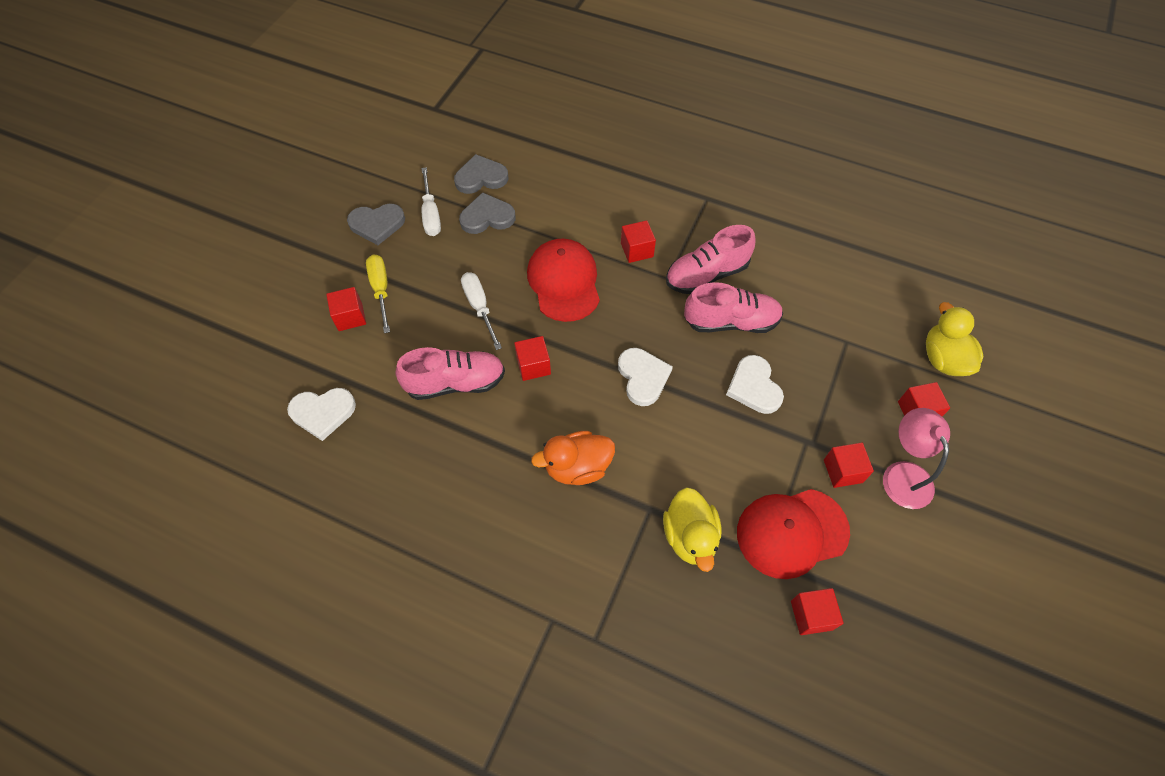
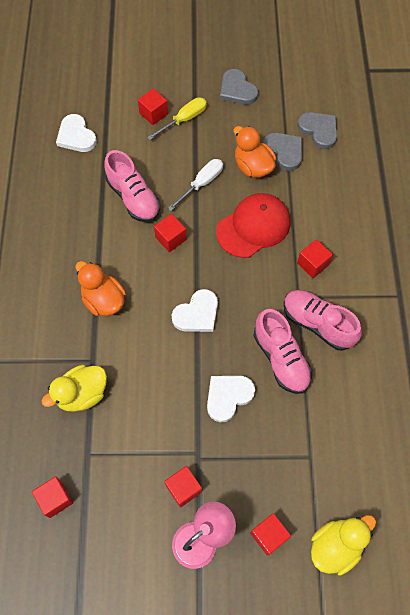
camera: 65 degrees right, 5 degrees up
white screwdriver [421,167,441,236] -> none
red cap [737,489,850,579] -> none
none -> orange duck [234,126,276,178]

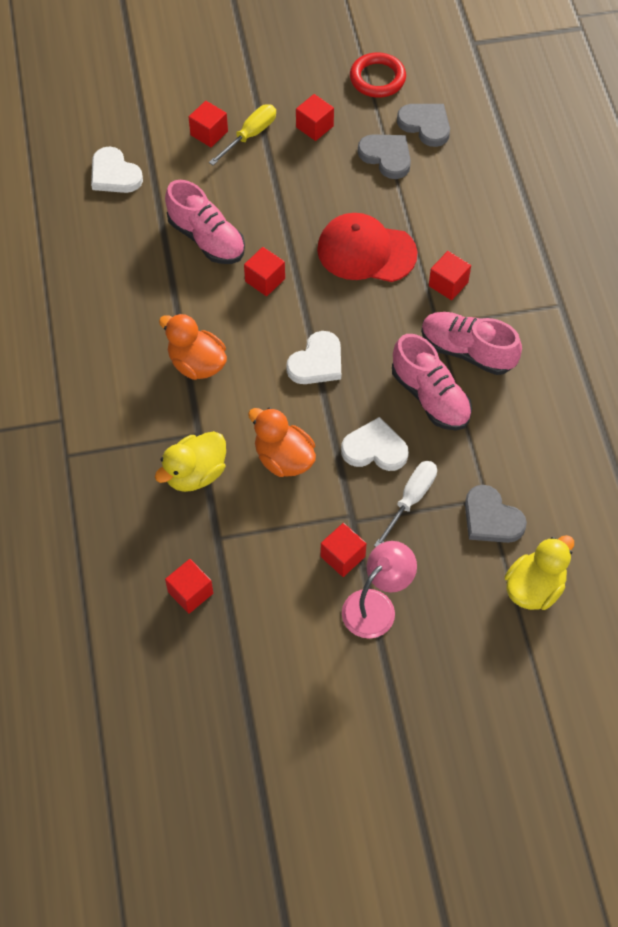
camera: 10 degrees left, 5 degrees down
white screwdriver [168,159,223,211] -> white screwdriver moved to [374,461,437,547]
white heart [207,376,255,422] -> white heart turned 60 degrees clockwise [341,417,409,471]
red cap [216,193,290,258] -> red cap turned 120 degrees counterclockwise [317,213,418,282]
grey heart [220,69,258,105] -> grey heart moved to [465,485,527,543]
orange duck [234,126,276,178] -> orange duck moved to [248,407,316,477]
red cube [250,513,291,556] -> red cube moved to [296,94,334,141]
none -> red ring [350,52,406,98]

